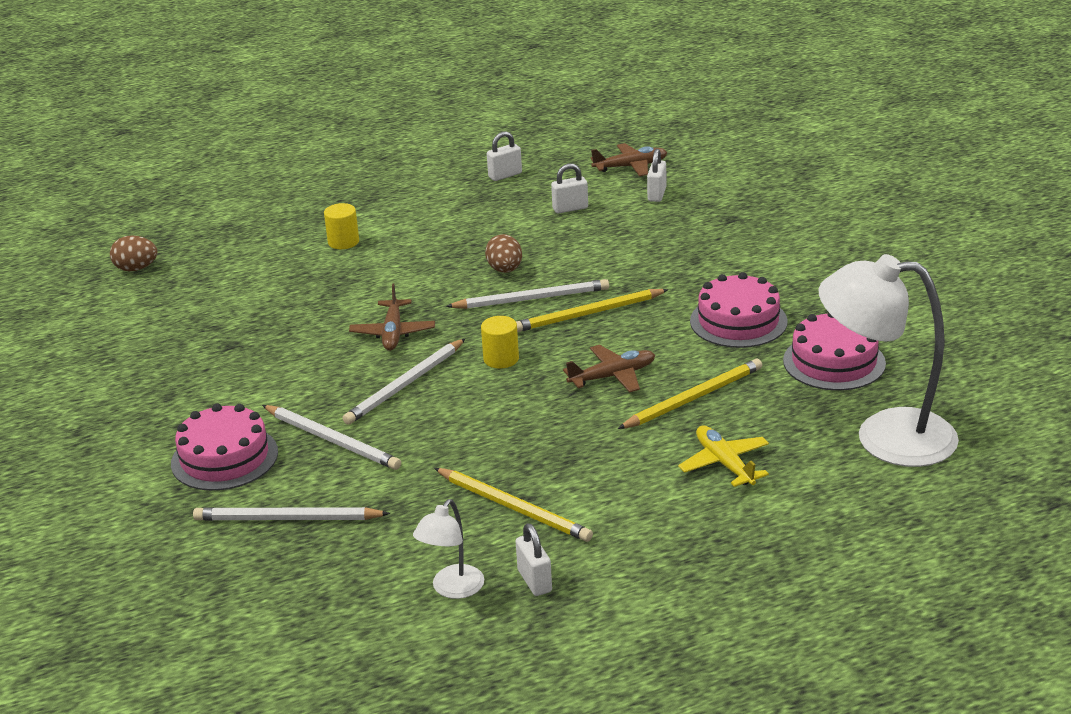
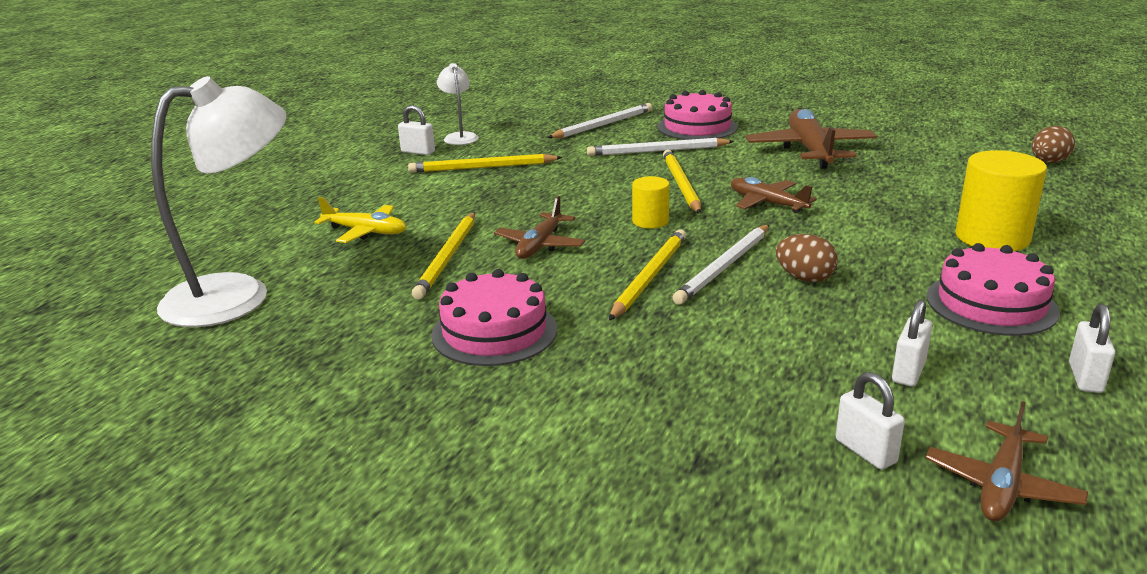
camera: 135 degrees right, 5 degrees down
yellow cylinder [324,203,359,249] -> yellow cylinder [956,150,1047,251], size x1.81
white pencil [342,339,465,425] -> yellow pencil [663,150,701,214]
pink cake [783,312,886,391] -> pink cake moved to [927,243,1060,336]
none -> brown plane [746,109,877,169]

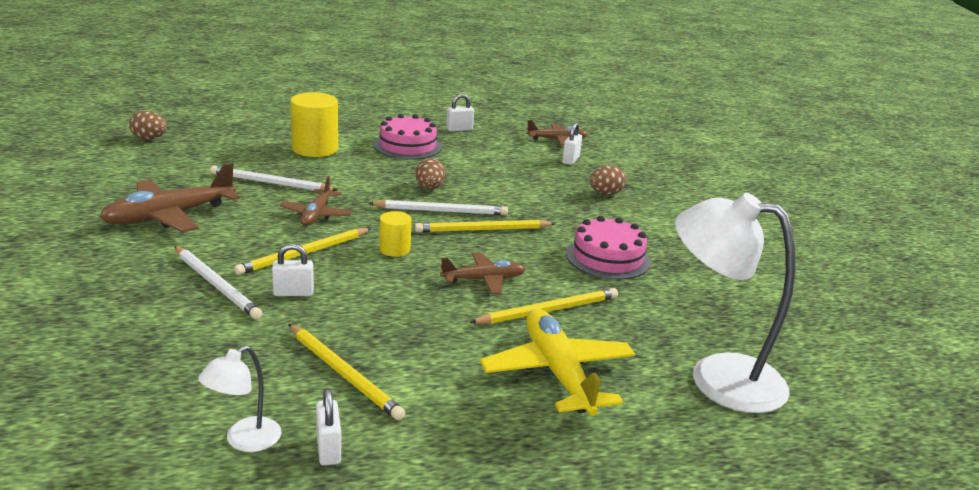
camera: 130 degrees left, 0 degrees up
yellow plane [314,197,406,243] -> yellow plane [480,309,635,416], size x1.67
white pencil [547,103,652,138] -> white pencil moved to [210,166,337,191]
pink cake [658,90,738,140] -> none
white padlock [892,299,932,386] -> white padlock moved to [272,244,314,296]
none -> brown egg [589,165,626,195]

